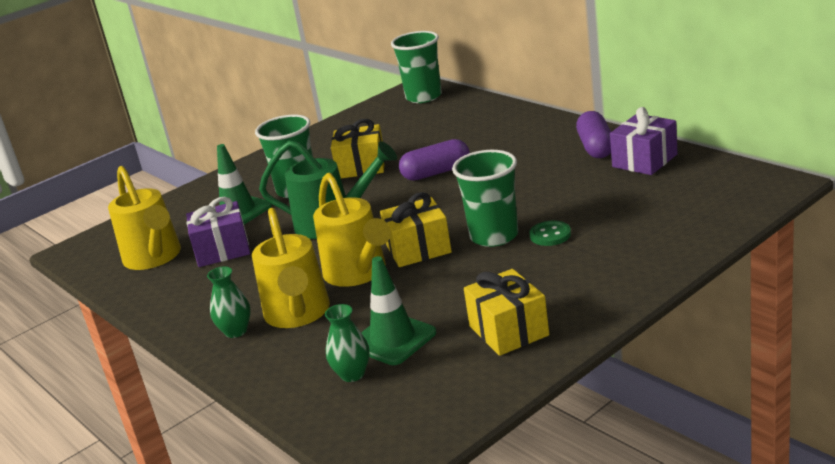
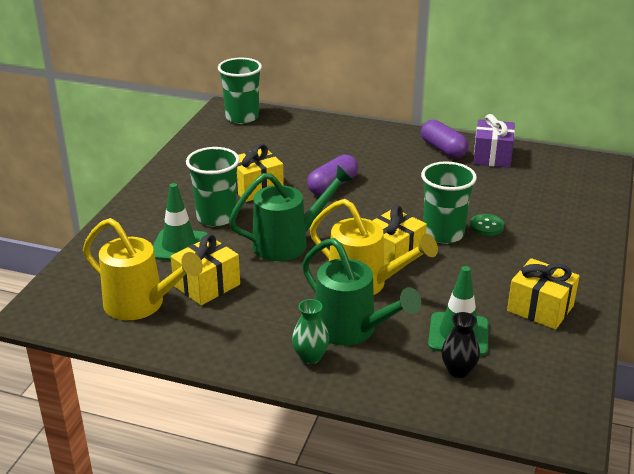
camera: 35 degrees left, 5 degrees up
purple gift [186,197,250,267] -> yellow gift [170,234,240,305]
yellow watering can [252,208,330,328] -> green watering can [302,238,421,345]
green vase [325,304,370,382] -> black vase [441,312,480,378]

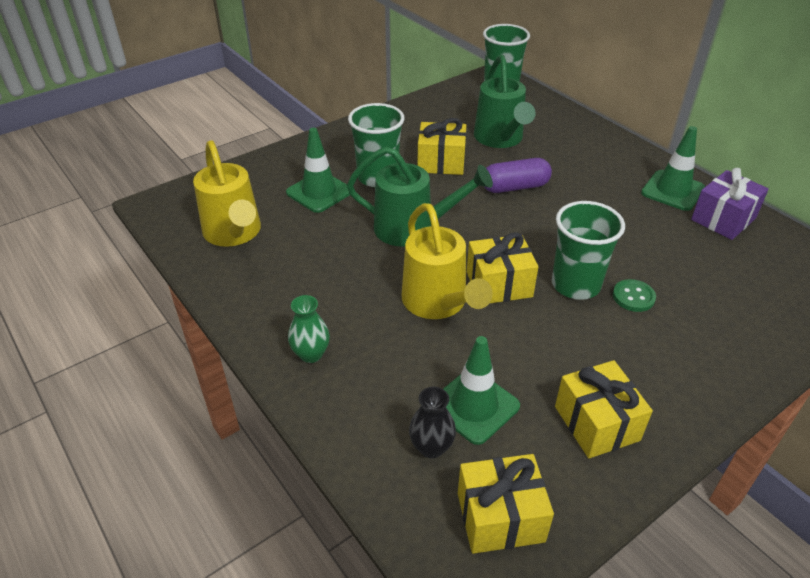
camera: 35 degrees right, 10 degrees up
yellow gift [170,234,240,305] -> yellow gift moved to [458,454,554,554]
green watering can [302,238,421,345] -> green watering can moved to [474,55,535,148]
purple capsule [421,120,469,158] -> green traffic cone [641,126,705,211]

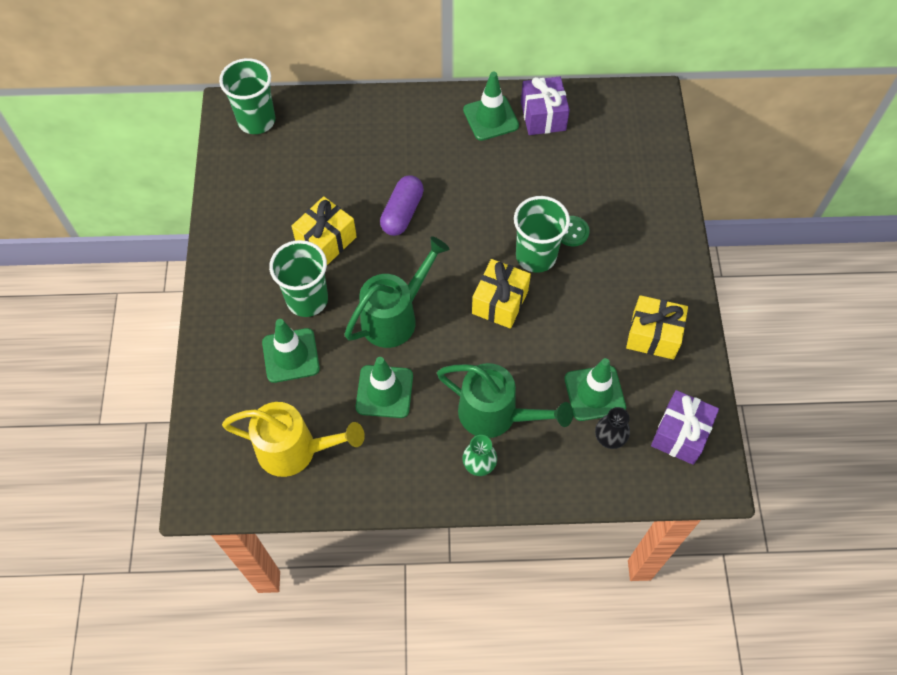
camera: 55 degrees left, 20 degrees up
yellow watering can [402,203,493,319] -> none
yellow gift [458,454,554,554] -> purple gift [651,390,719,465]
green watering can [474,55,535,148] -> green watering can moved to [437,363,573,438]
none -> green traffic cone [356,357,413,418]

